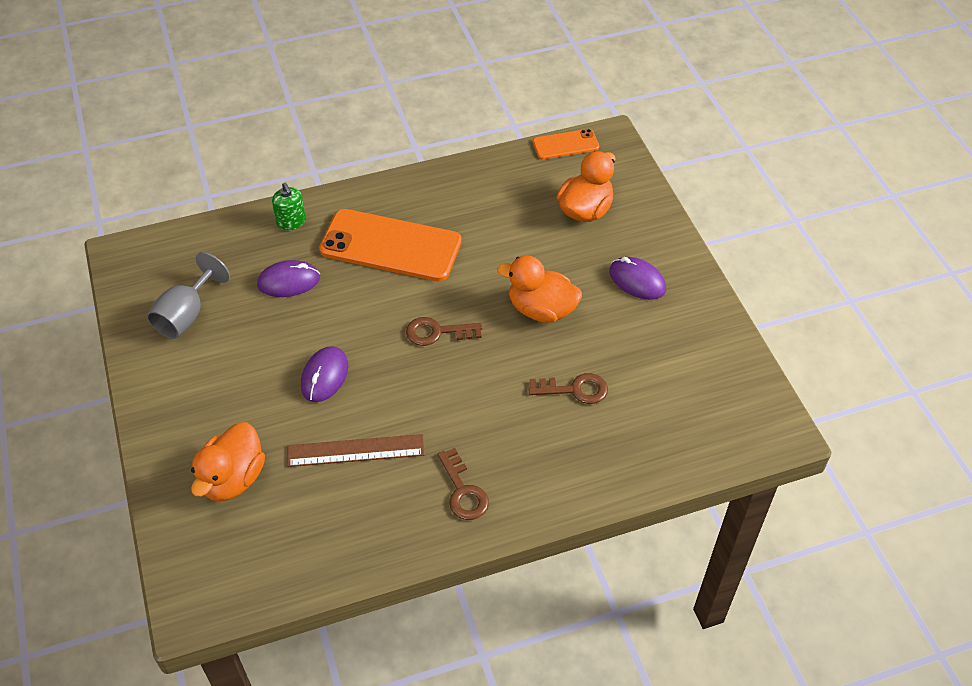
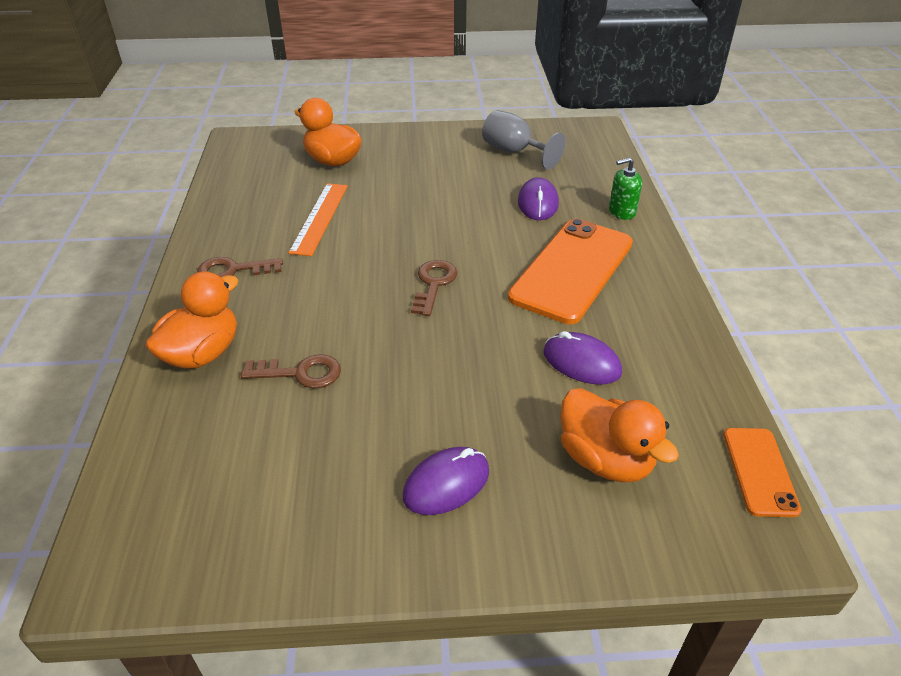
camera: 105 degrees right, 10 degrees down
brown ruler [287,434,425,467] -> orange ruler [288,183,348,256]
purple mouse [301,346,348,402] -> purple mouse moved to [543,331,622,385]
orange duck [497,256,582,323] -> orange duck moved to [145,271,238,369]
brown key [528,373,608,404] -> brown key turned 105 degrees counterclockwise [241,354,341,389]

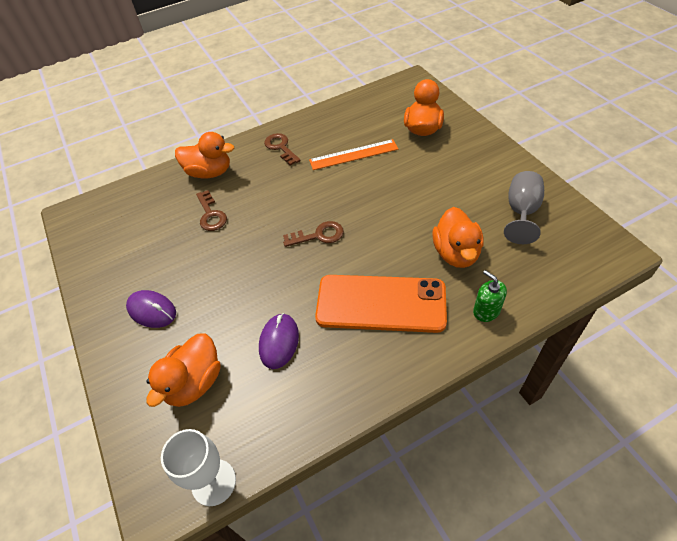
camera: 70 degrees right, 10 degrees up
purple mouse [518,177,559,220] -> orange duck [432,207,483,268]
orange phone [724,428,802,517] -> white goblet [161,429,236,506]

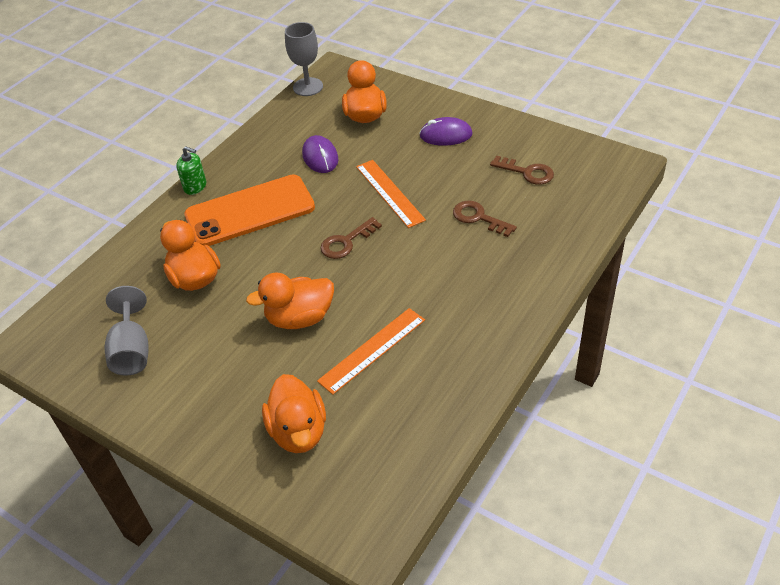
camera: 150 degrees right, 5 degrees down
white goblet [161,429,236,506] -> grey goblet [285,22,323,96]
orange duck [175,132,234,178] -> orange duck moved to [246,273,334,329]
brown key [264,133,301,166] -> brown key moved to [490,155,554,185]
green soap dispenser [473,270,507,322] -> green soap dispenser moved to [176,146,206,195]
none -> orange ruler [356,160,426,228]

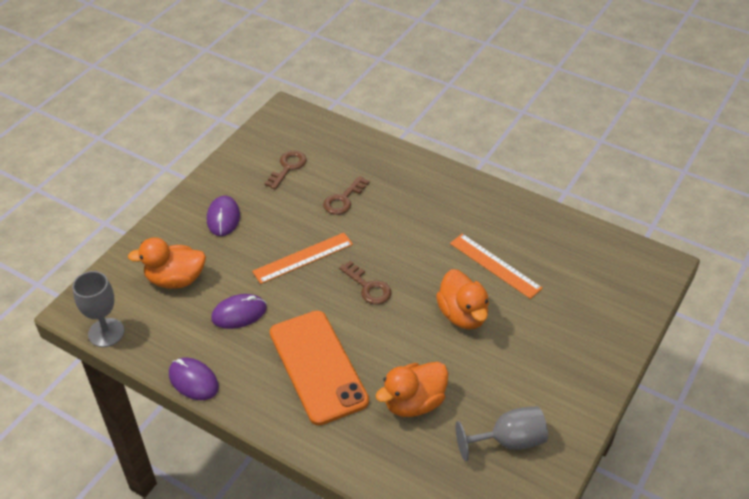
camera: 95 degrees left, 0 degrees up
green soap dispenser [176,146,206,195] -> none
orange duck [262,374,326,453] -> none
none -> purple mouse [169,358,219,400]

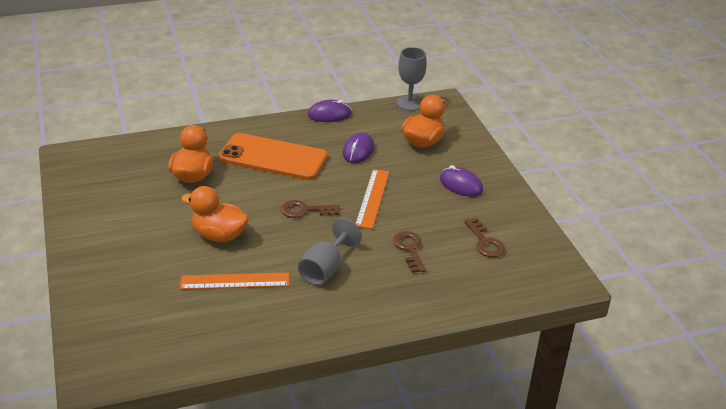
camera: 130 degrees right, 10 degrees down
grey goblet [455,406,548,461] -> grey goblet moved to [298,218,362,285]

